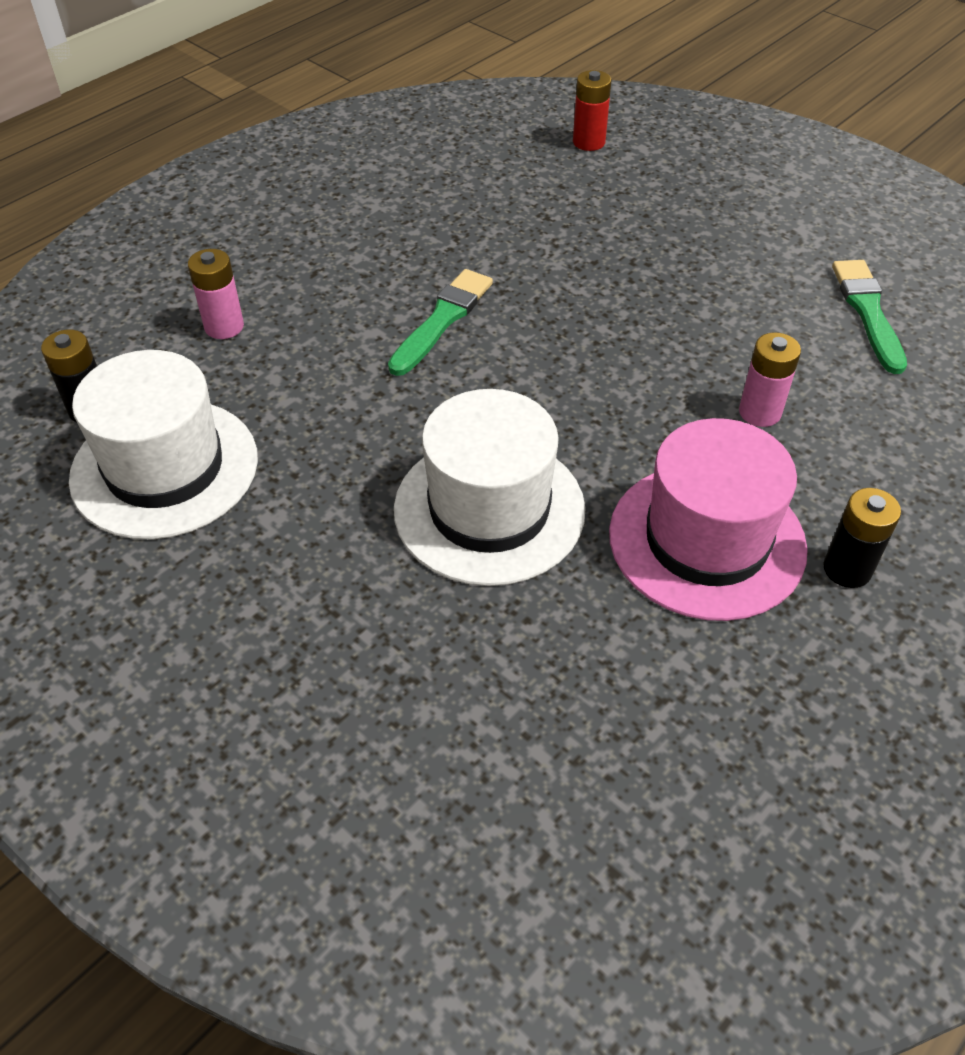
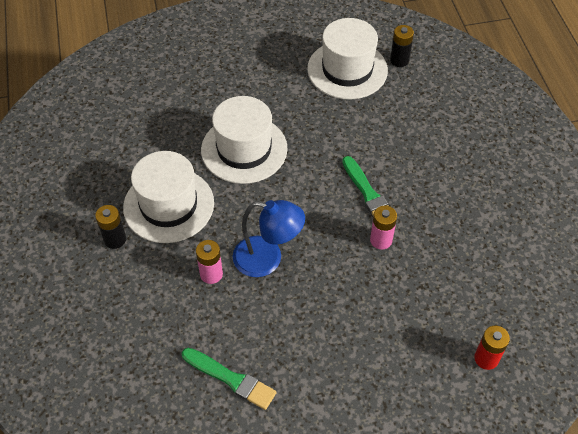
camera: 125 degrees right, 5 degrees up
pink battery [188,249,244,339] -> pink battery moved to [370,206,397,249]
pink hat [609,418,808,621] -> white hat [123,151,214,243]
none -> blue lamp [233,200,305,277]

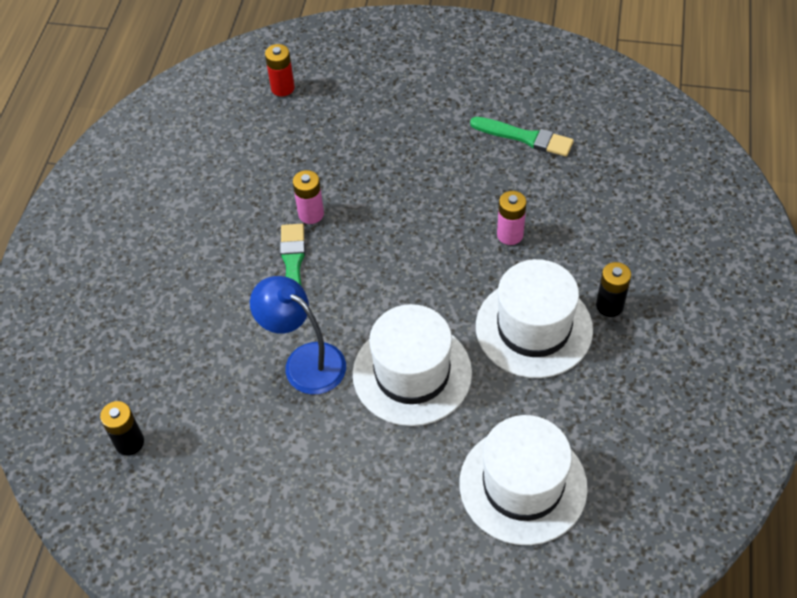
camera: 155 degrees left, 0 degrees up
green brush [182,348,277,410] -> green brush turned 150 degrees clockwise [470,117,574,157]
blue lamp [233,200,305,277] -> blue lamp moved to [250,276,346,395]
white hat [307,18,388,99] -> white hat moved to [459,415,588,545]

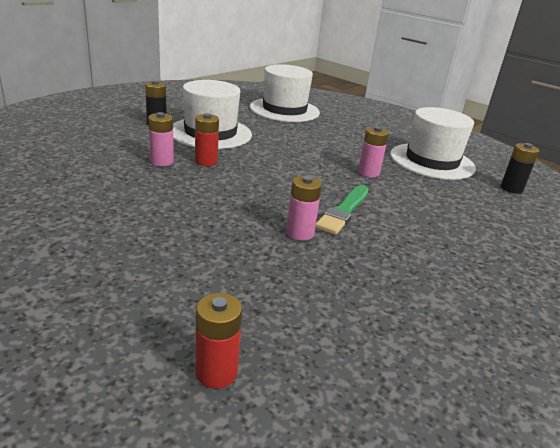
camera: 155 degrees left, 25 degrees down
blue lamp [250,276,346,395] -> pink battery [358,126,389,178]
white hat [353,304,472,426] -> white hat moved to [390,107,476,180]
green brush [470,117,574,157] -> none
none -> red battery [195,113,219,166]

